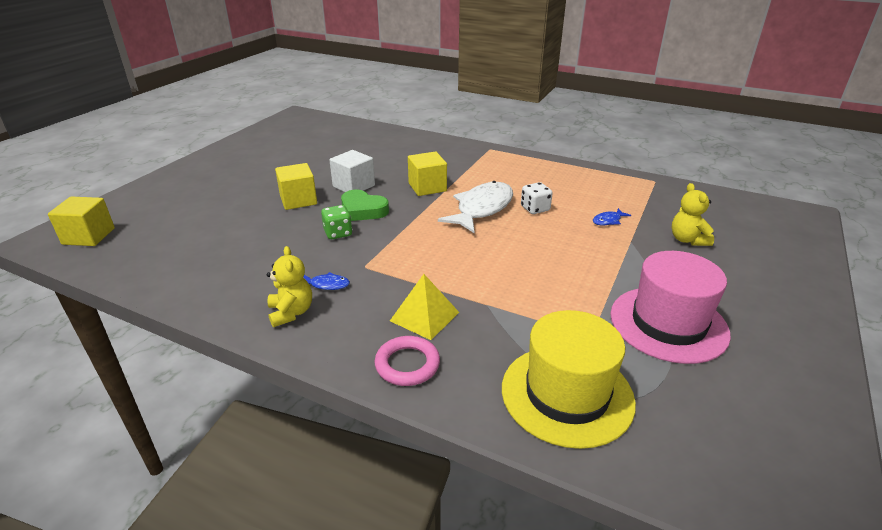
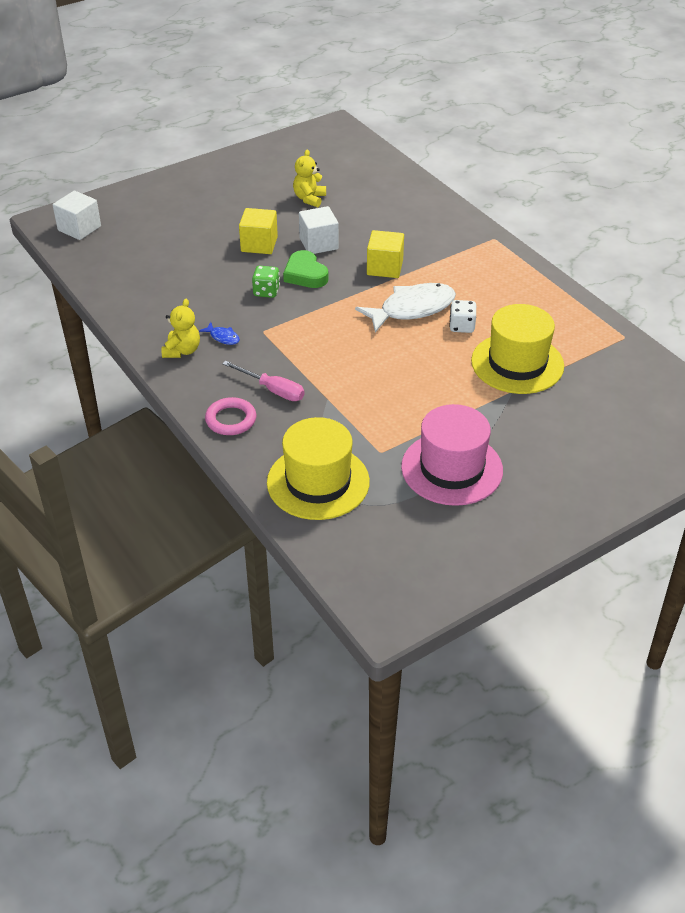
camera: 30 degrees right, 10 degrees up
yellow cube [48,197,115,246] -> white cube [53,191,101,240]
yellow pyramid [390,274,459,340] -> pink screwdriver [222,361,305,401]
blue fish [593,208,631,225] -> yellow hat [471,304,564,394]
yellow teddy bear [672,183,714,246] -> yellow teddy bear moved to [293,150,326,207]

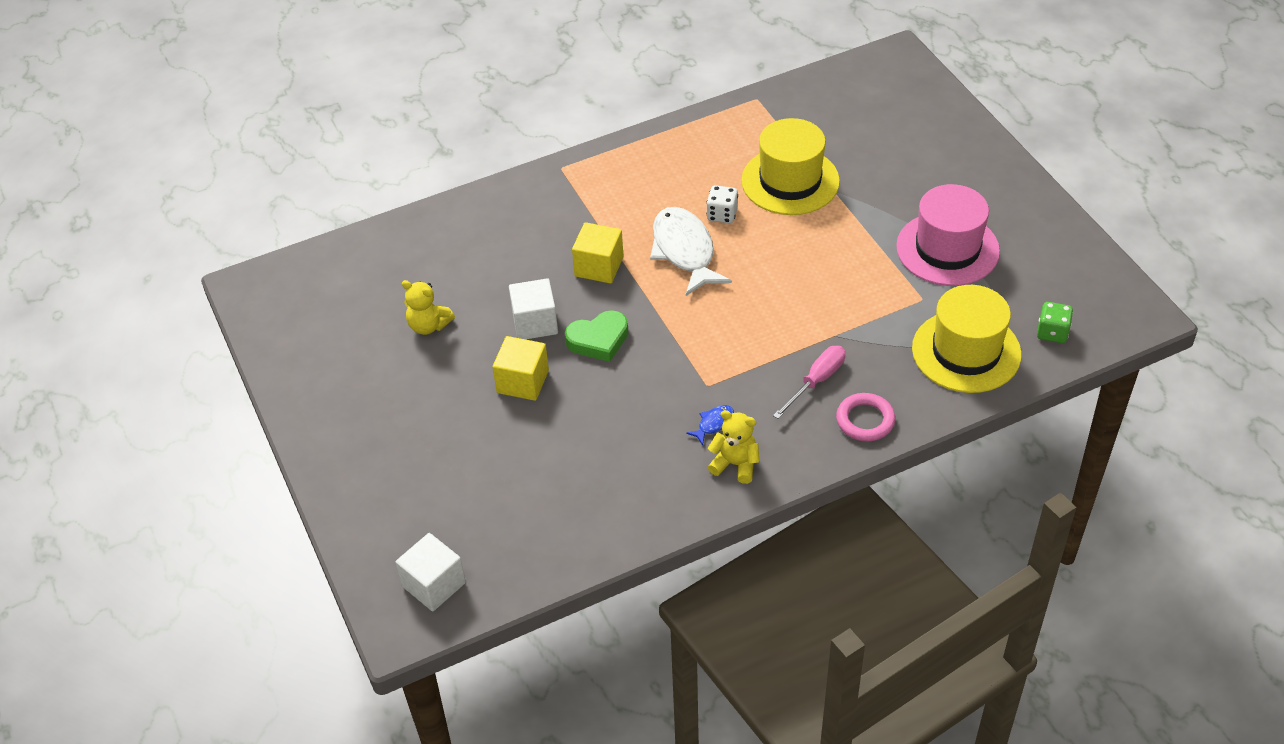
camera: 80 degrees left, 5 degrees up
green dice [252,266,280,298] -> green dice moved to [1037,302,1073,343]

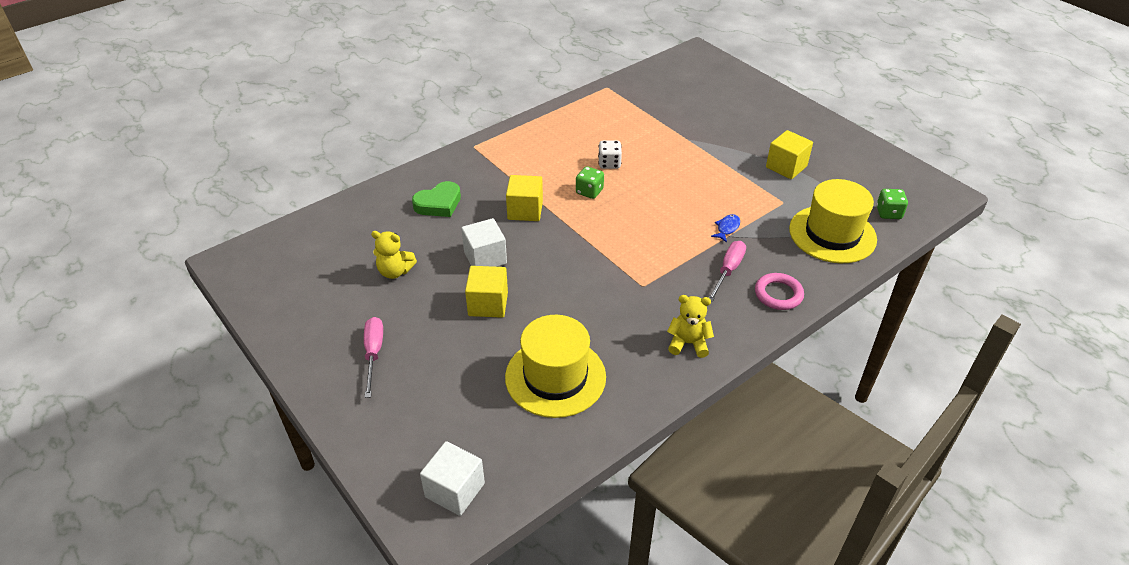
camera: 15 degrees left, 5 degrees down
green heart [565,310,628,362] -> green heart moved to [412,181,461,217]
white fish [650,207,732,296] -> green dice [576,166,604,199]
blue fish [686,405,734,445] -> blue fish moved to [711,214,740,243]
yellow hat [741,118,840,215] -> yellow hat moved to [505,315,606,418]
pink hat [896,184,1000,286] -> yellow cube [766,130,813,179]
none -> pink screwdriver [364,317,383,398]

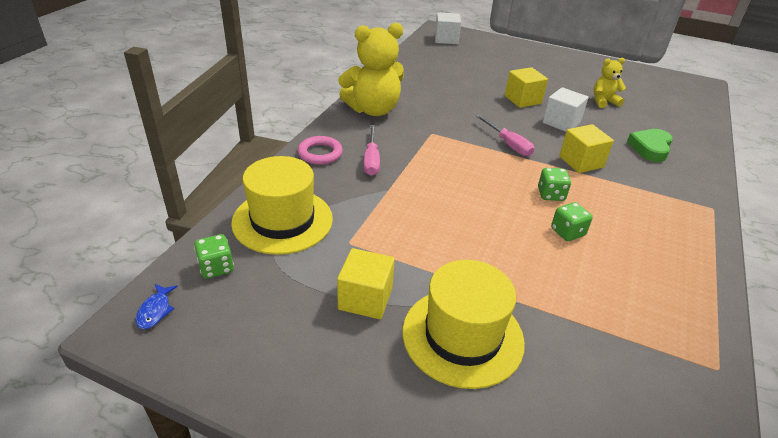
camera: 150 degrees right, 5 degrees down
pink screwdriver [364,317,383,398] -> pink screwdriver moved to [475,114,535,156]
yellow hat [505,315,606,418] -> yellow hat moved to [403,260,525,389]
white dice [598,141,622,169] -> green dice [551,202,593,241]
yellow teddy bear [667,295,714,358] -> yellow teddy bear [338,23,404,116], size x1.90
blue fish [711,214,740,243] -> blue fish moved to [135,284,178,329]

